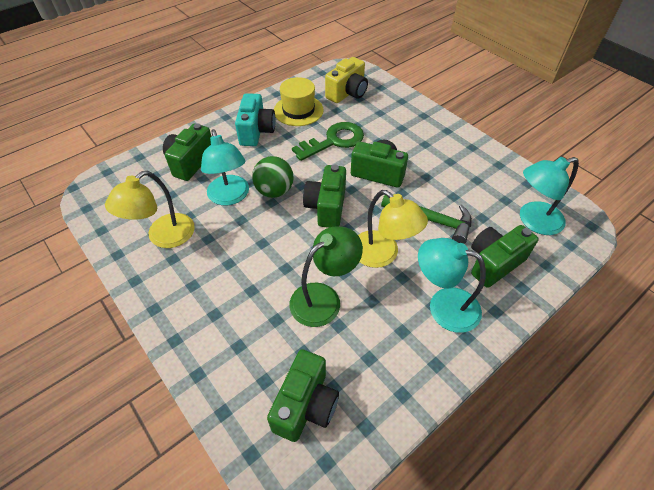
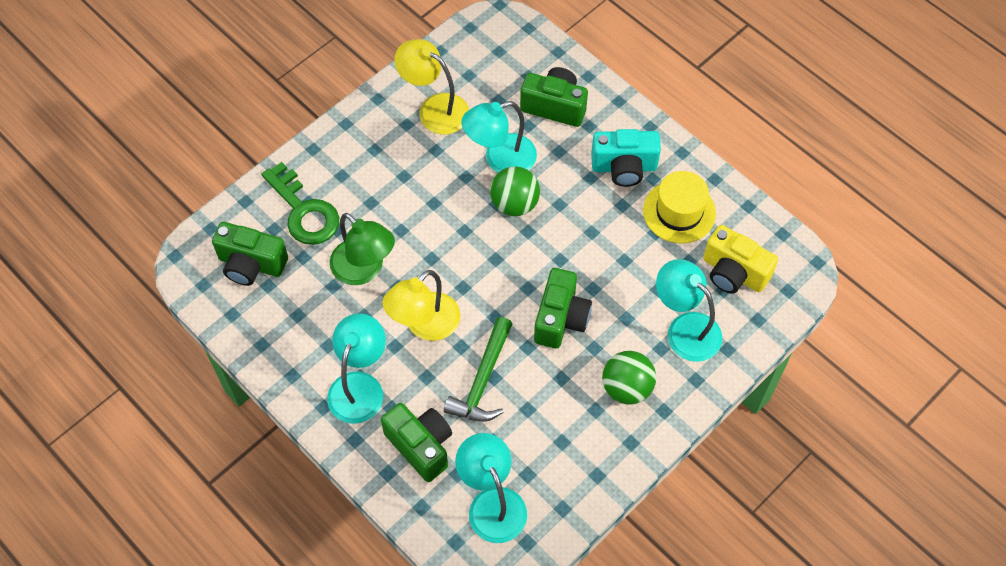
camera: 85 degrees right, 10 degrees up
green key [292,122,364,161] -> green key moved to [261,162,339,245]
green camera [303,165,346,228] -> none
none -> green ball [602,351,656,405]
none -> turquoise lamp [656,259,722,362]

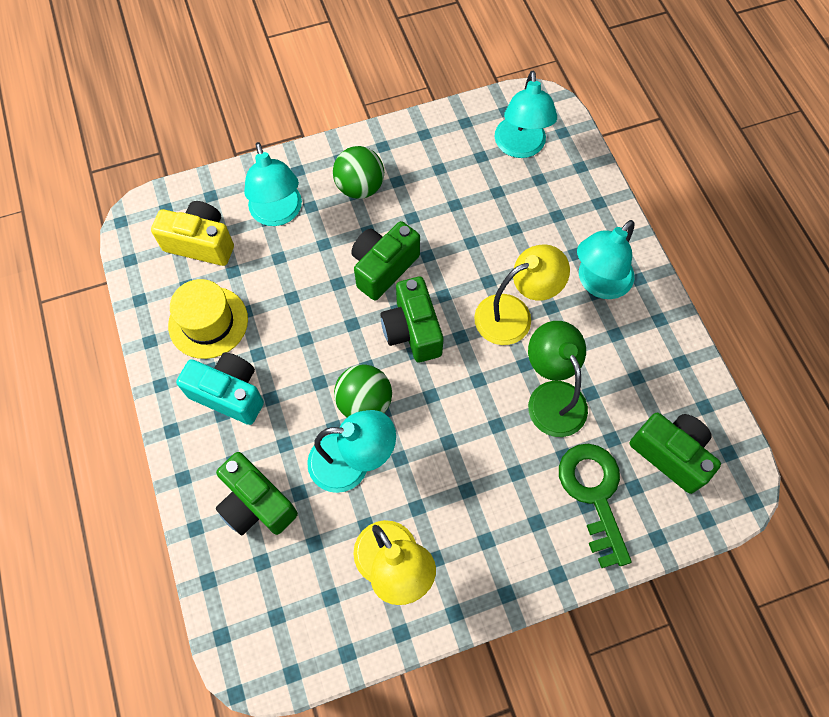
camera: 155 degrees left, 5 degrees up
green camera [381,403,452,482] -> green camera moved to [380,277,443,362]
green hammer [444,317,512,422] -> none
yellow camera [703,225,778,294] -> yellow camera turned 45 degrees counterclockwise [151,201,234,266]

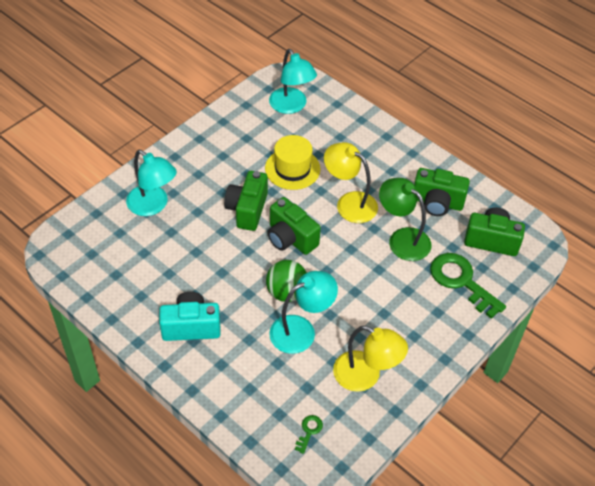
camera: 30 degrees left, 15 degrees down
yellow camera [151,201,234,266] -> none
yellow hat [168,279,248,359] -> yellow hat moved to [265,135,320,190]
green camera [216,452,298,535] -> green camera moved to [414,168,470,216]
green ball [333,146,384,199] -> none
yellow lamp [474,244,570,345] -> yellow lamp turned 90 degrees counterclockwise [324,142,378,223]
turquoise lamp [577,220,634,299] -> none
none -> green key [295,415,323,454]

